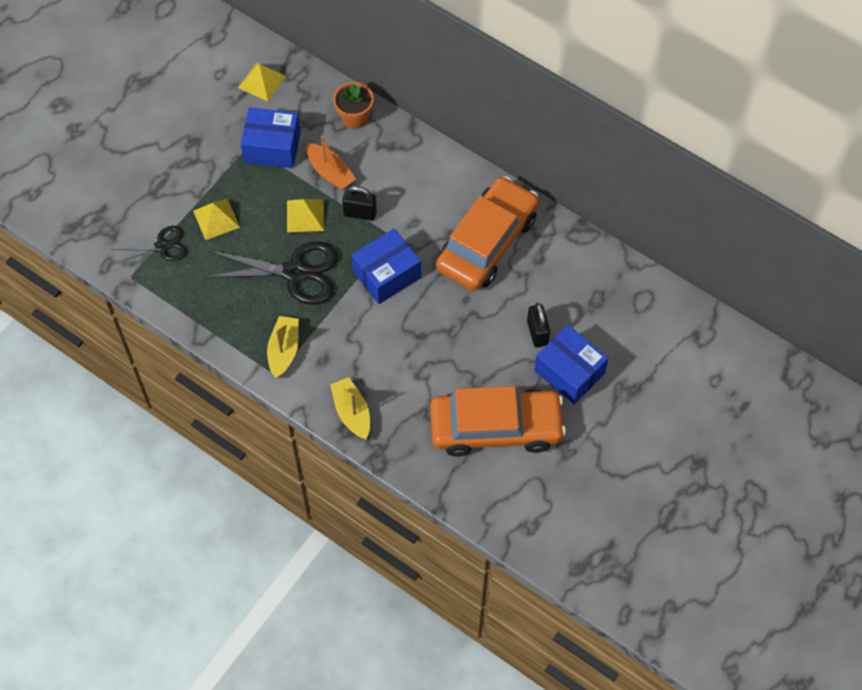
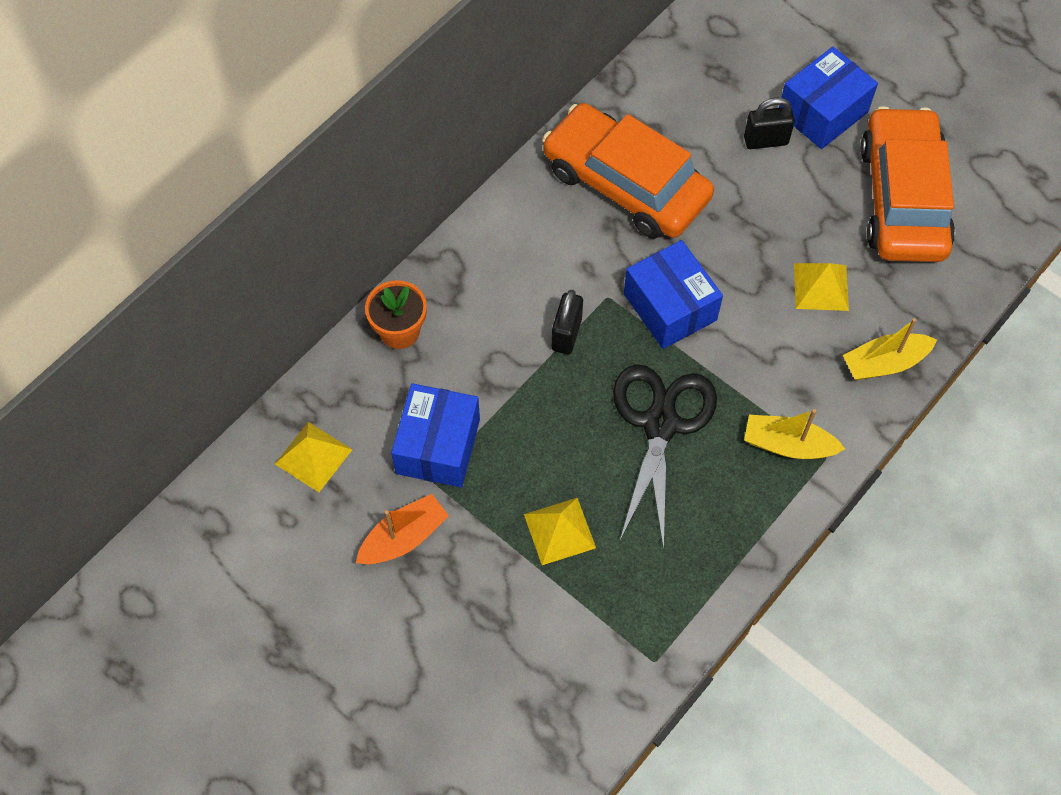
camera: 85 degrees left, 0 degrees up
black scissors [110,226,187,264] -> none
yellow pyramid [287,199,324,232] -> yellow pyramid moved to [794,263,849,311]
orange boat [307,136,356,190] -> orange boat moved to [356,494,449,564]

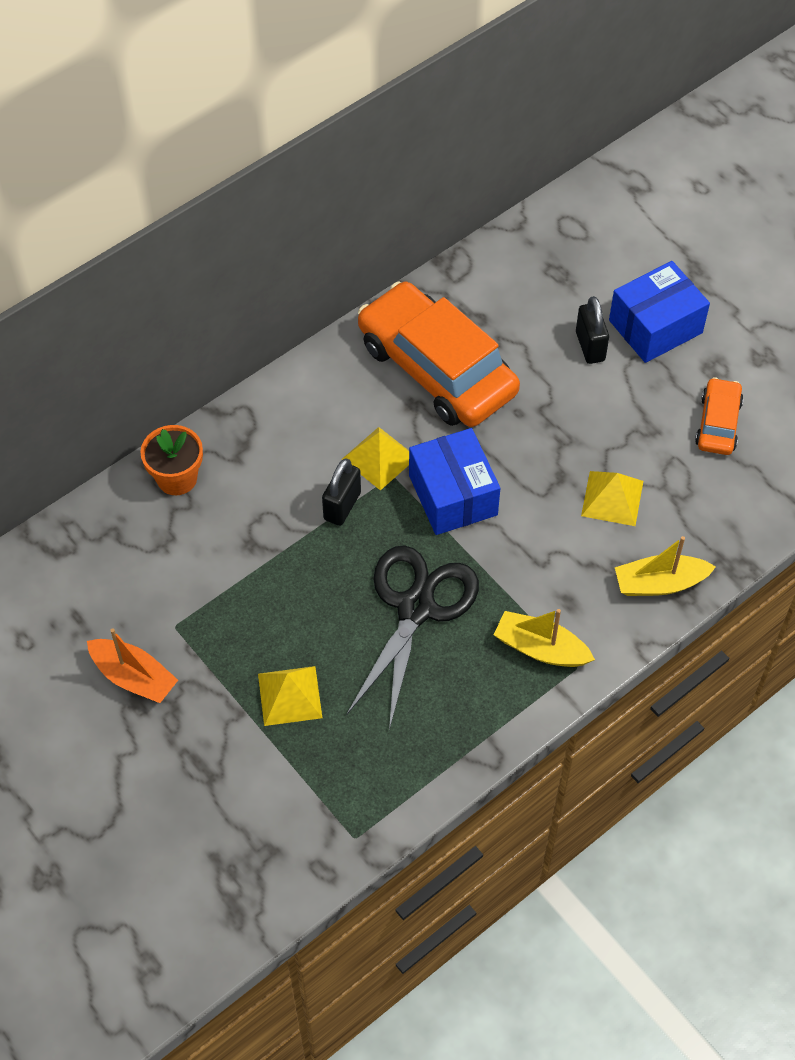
camera: 10 degrees right, 5 degrees down
yellow pyramid [275,422,352,492] -> yellow pyramid moved to [342,427,409,491]
orange boat [356,494,449,564] -> orange boat turned 60 degrees clockwise [87,628,178,703]
blue box [391,383,480,488] -> none
black padlock [744,97,795,149] -> black padlock turned 75 degrees clockwise [576,296,609,364]
orange car [860,106,955,262] -> orange car [695,377,744,455], size x0.48

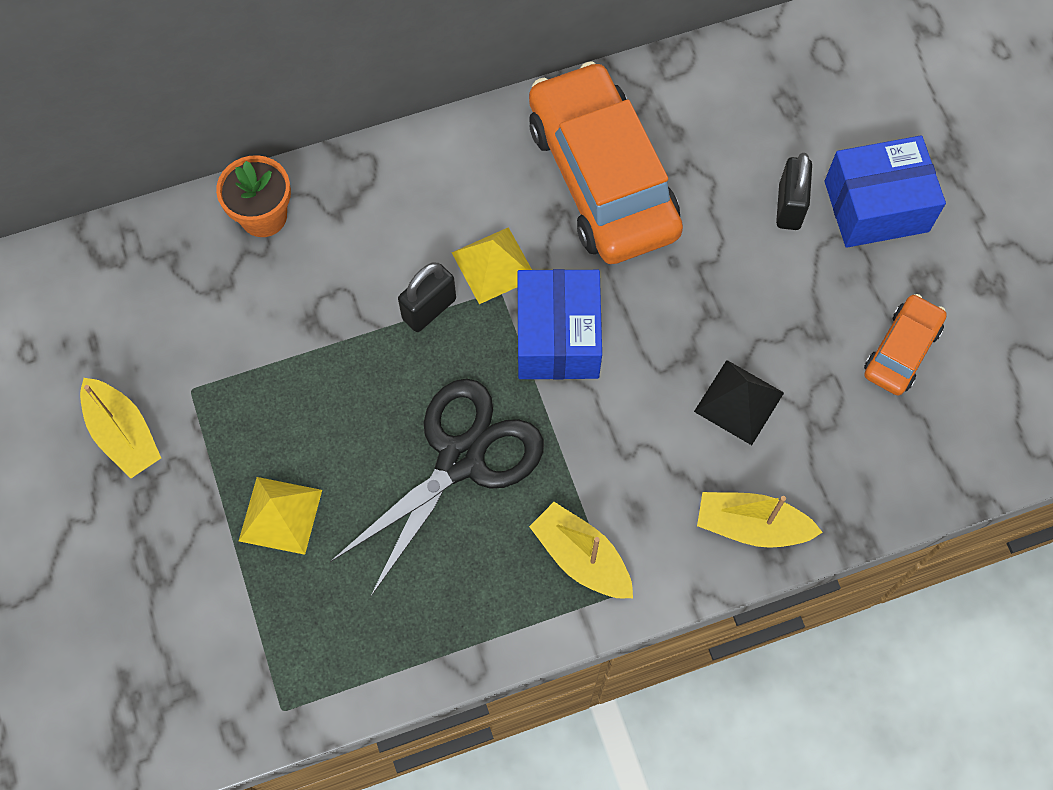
camera: 20 degrees right, 10 degrees up
orange boat [87,628,178,703] -> yellow boat [80,378,161,478]
yellow pyramid [581,471,643,526] -> black pyramid [694,360,784,445]

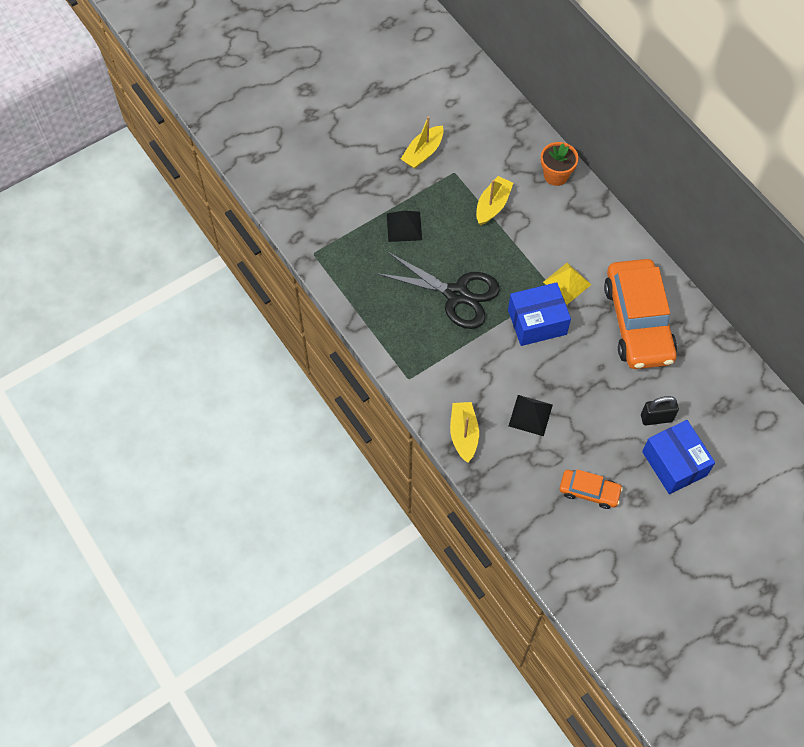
camera: 75 degrees right, 5 degrees down
yellow pyramid [239,477,322,555] -> black pyramid [387,211,422,242]
black padlock [398,263,456,332] -> none
orange car [529,61,683,264] -> orange car turned 120 degrees clockwise [604,259,677,369]
yellow boat [529,502,633,598] -> yellow boat moved to [476,176,513,225]

